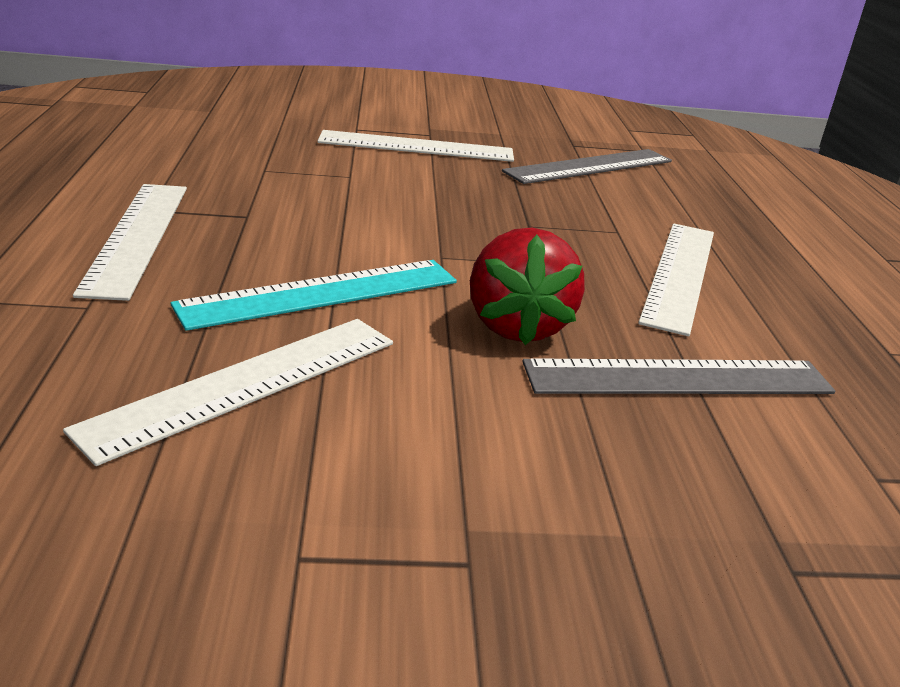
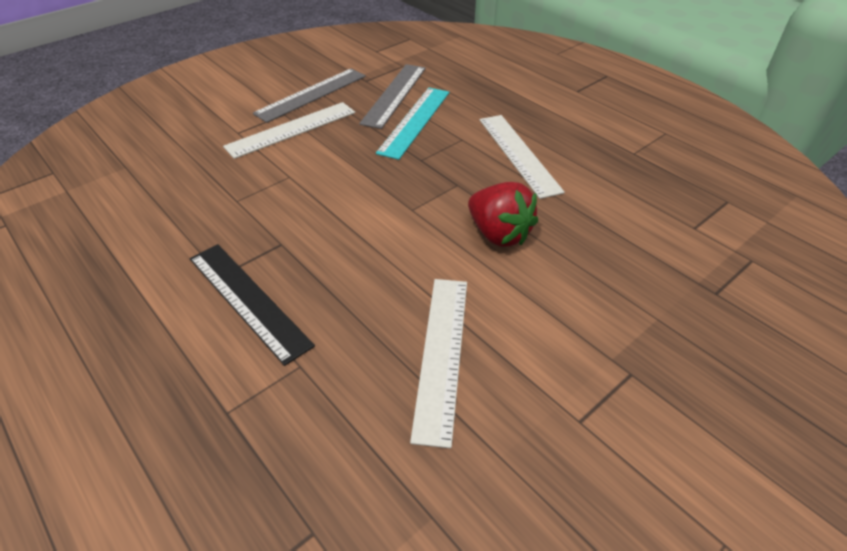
camera: 35 degrees left, 15 degrees up
white ruler [73,184,187,301] -> black ruler [190,244,315,366]
turquoise ruler [170,260,457,331] -> turquoise ruler moved to [376,88,449,160]
grey ruler [522,358,835,394] -> grey ruler moved to [253,68,366,123]

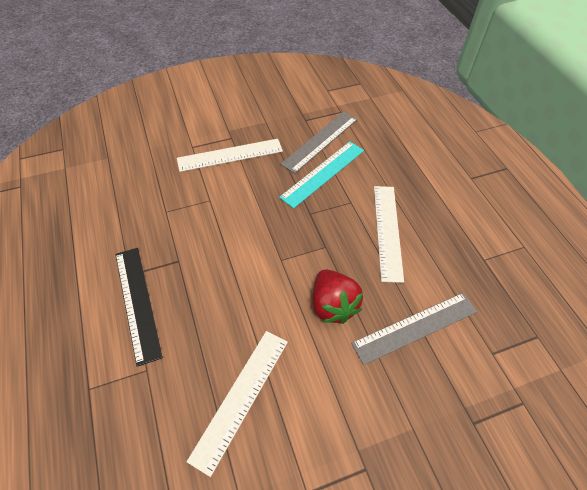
camera: 20 degrees right, 10 degrees up
grey ruler [253,68,366,123] -> grey ruler moved to [351,293,477,365]

